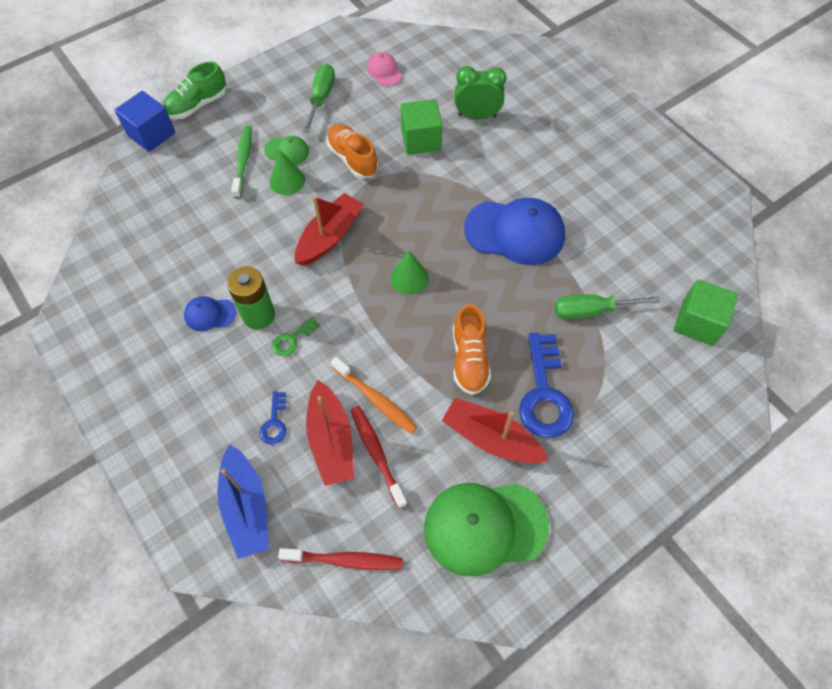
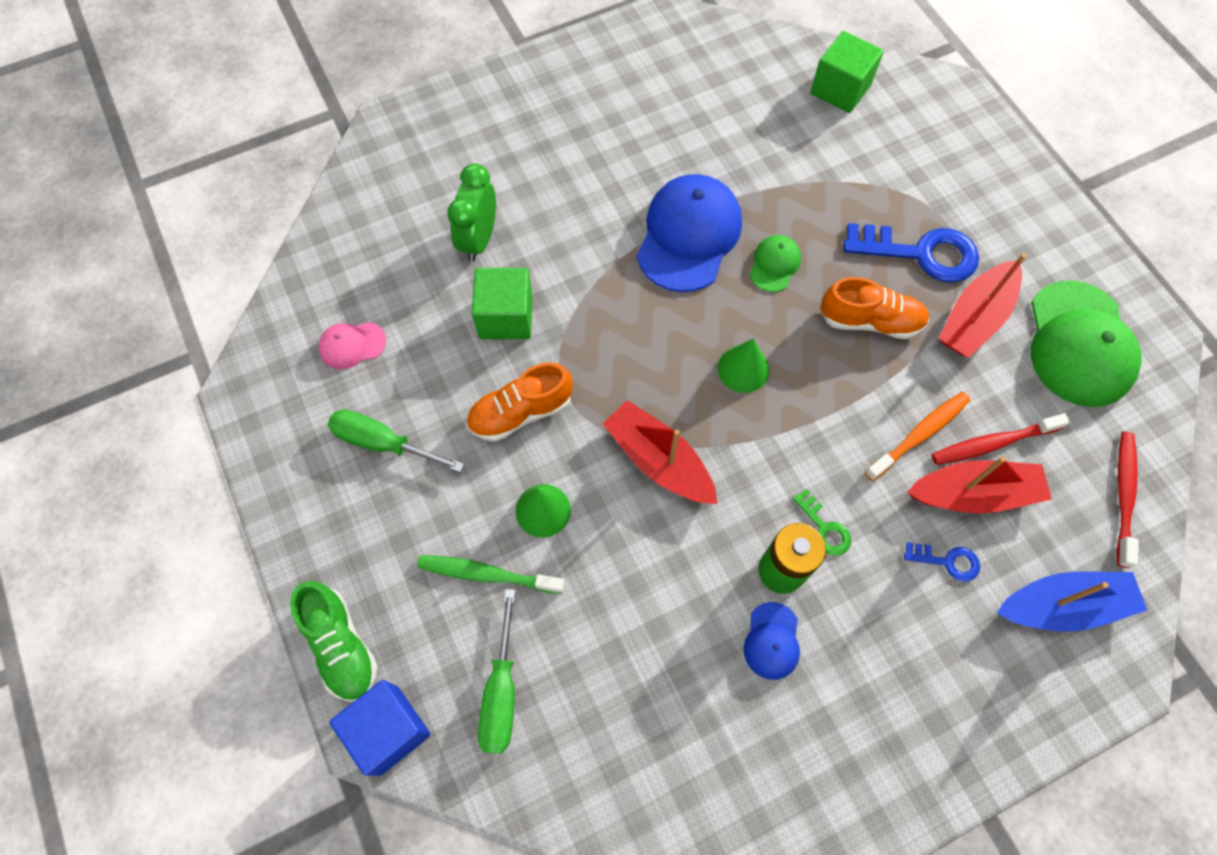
camera: 80 degrees left, 5 degrees up
green cap [264,136,309,165] -> green cap moved to [749,235,801,292]
green screwdriver [554,294,660,319] -> green screwdriver moved to [478,589,516,754]

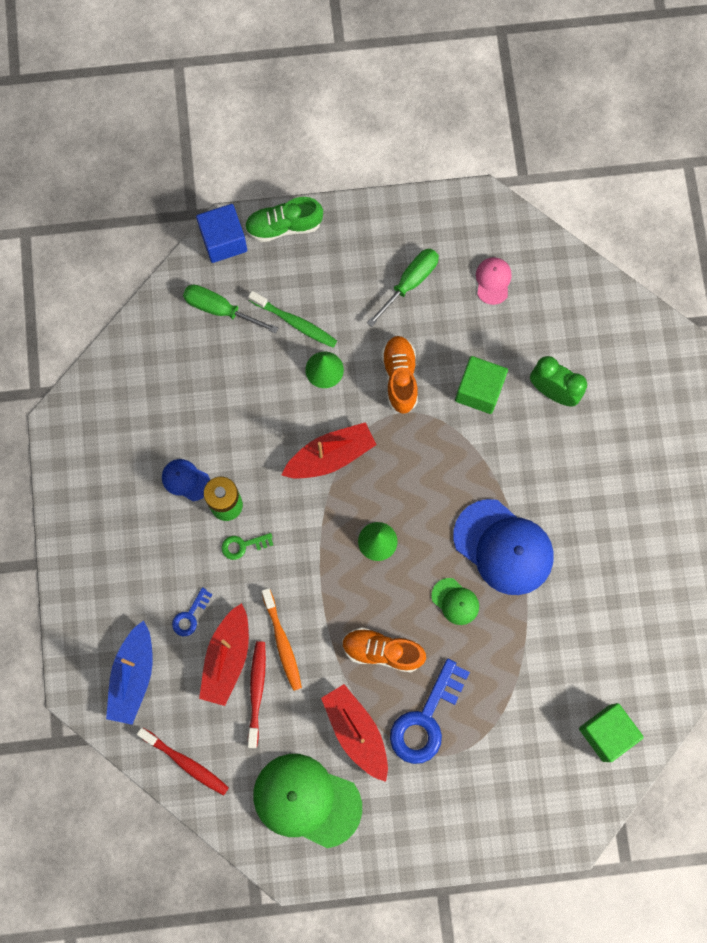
camera: 110 degrees right, 10 degrees up
green toothbrush [417,555,565,594] -> green toothbrush turned 90 degrees clockwise [248,291,337,348]
orange shoe [820,277,929,339] -> orange shoe turned 75 degrees clockwise [342,627,426,673]

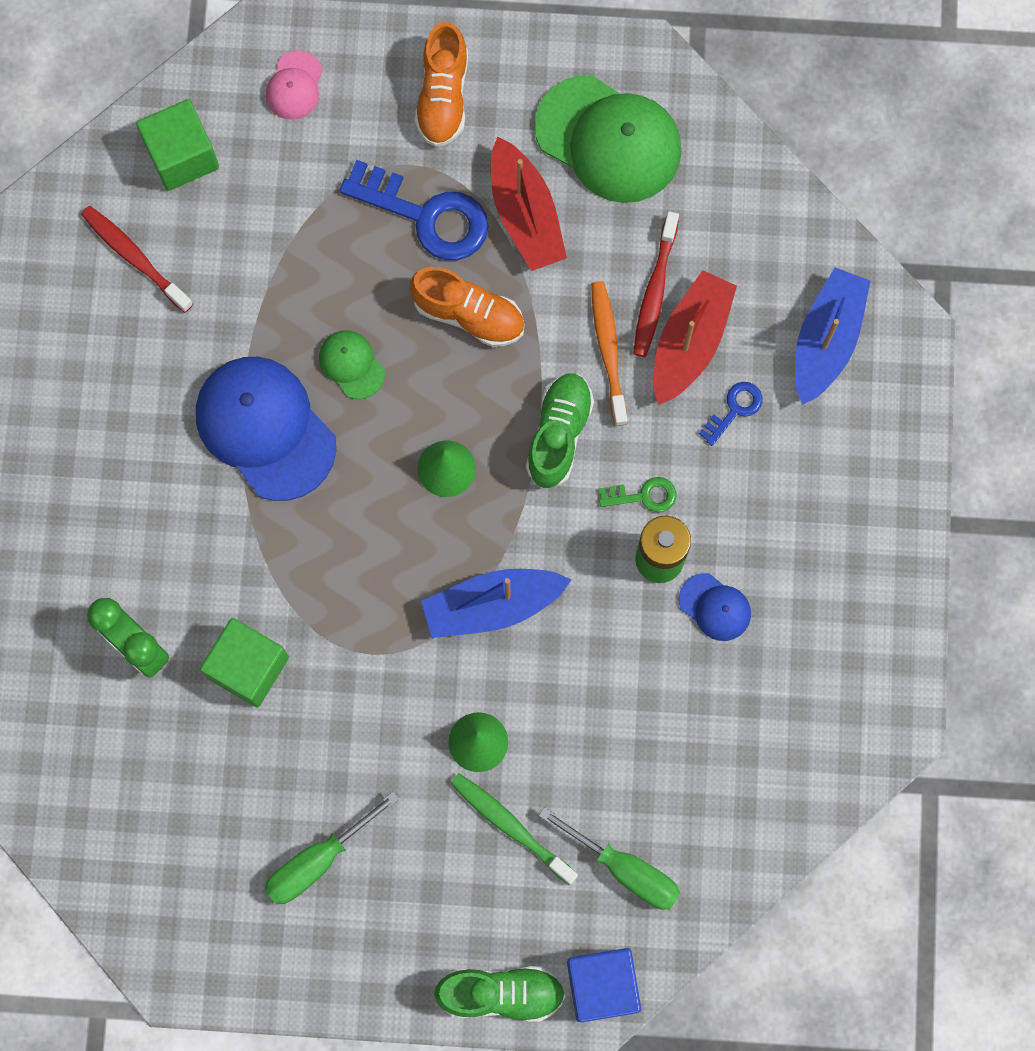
camera: 170 degrees left, 0 degrees up
red toothbrush [137,728,229,795] -> red toothbrush moved to [81,206,193,313]
red boat [282,422,376,478] -> blue boat [422,569,572,638]
orange shoe [382,336,418,414] -> orange shoe moved to [414,22,468,147]
blue key [390,659,470,764] -> blue key turned 75 degrees clockwise [339,160,489,260]
pink cap [476,257,512,305] -> pink cap moved to [266,51,323,120]
none -> green shoe [526,373,594,488]

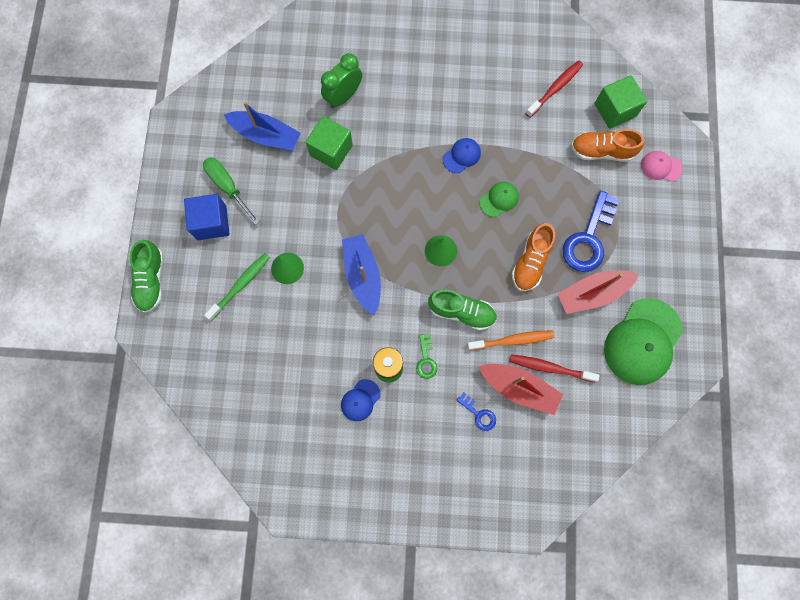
camera: 90 degrees right, 0 degrees up
blue cap [196,357,336,501] -> blue cap [443,138,481,173], size x0.48
orange shoe [414,22,468,147] -> orange shoe moved to [571,129,644,162]
green screwdriver [539,807,681,910] -> none
blue cube [567,948,641,1022] -> blue cube moved to [184,194,229,240]
blue boat [795,268,870,405] -> blue boat moved to [223,102,301,151]

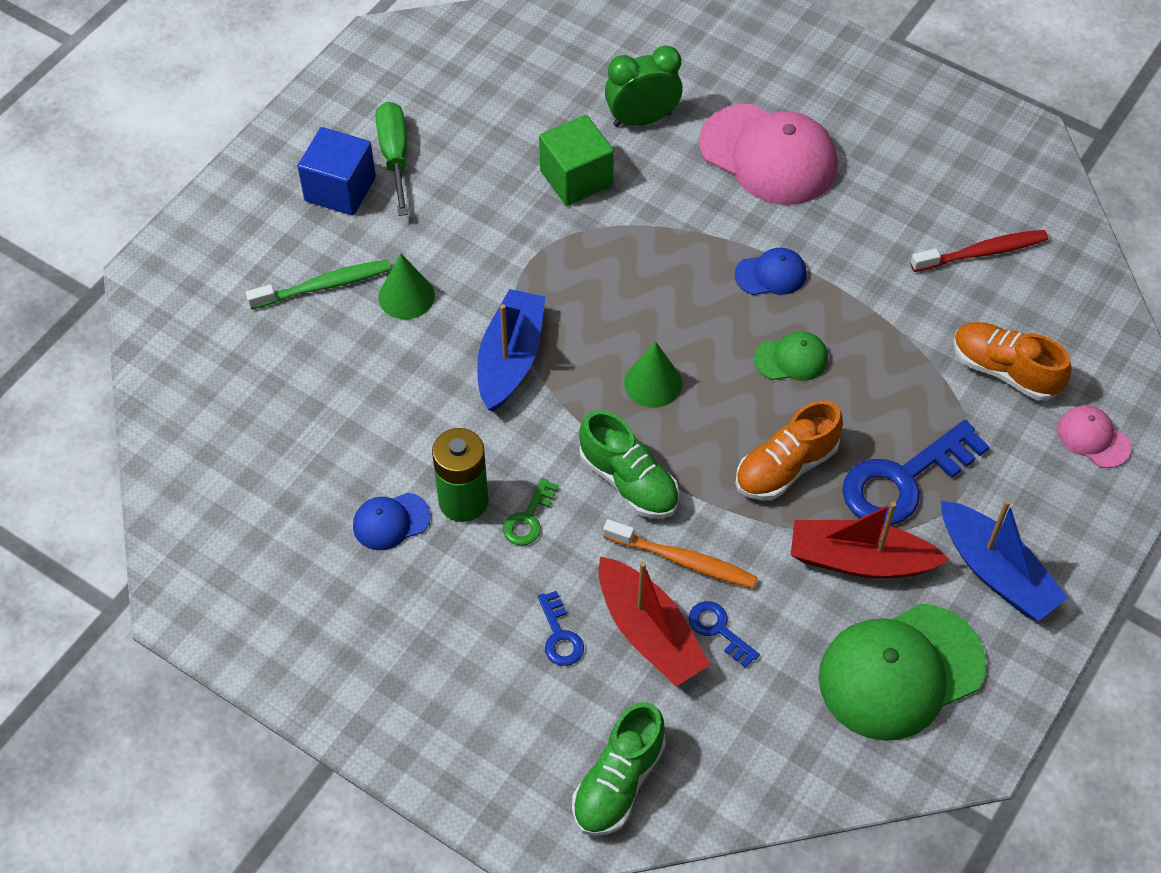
camera: 30 degrees right, 20 degrees down
green shoe [130,240,163,313] -> green shoe moved to [572,702,666,836]
blue boat [223,102,301,151] -> blue boat moved to [941,499,1068,621]
red toothbrush [509,354,600,382] -> blue key [689,601,760,668]
green cube [594,75,647,129] -> none
none -> pink cap [699,104,838,205]

